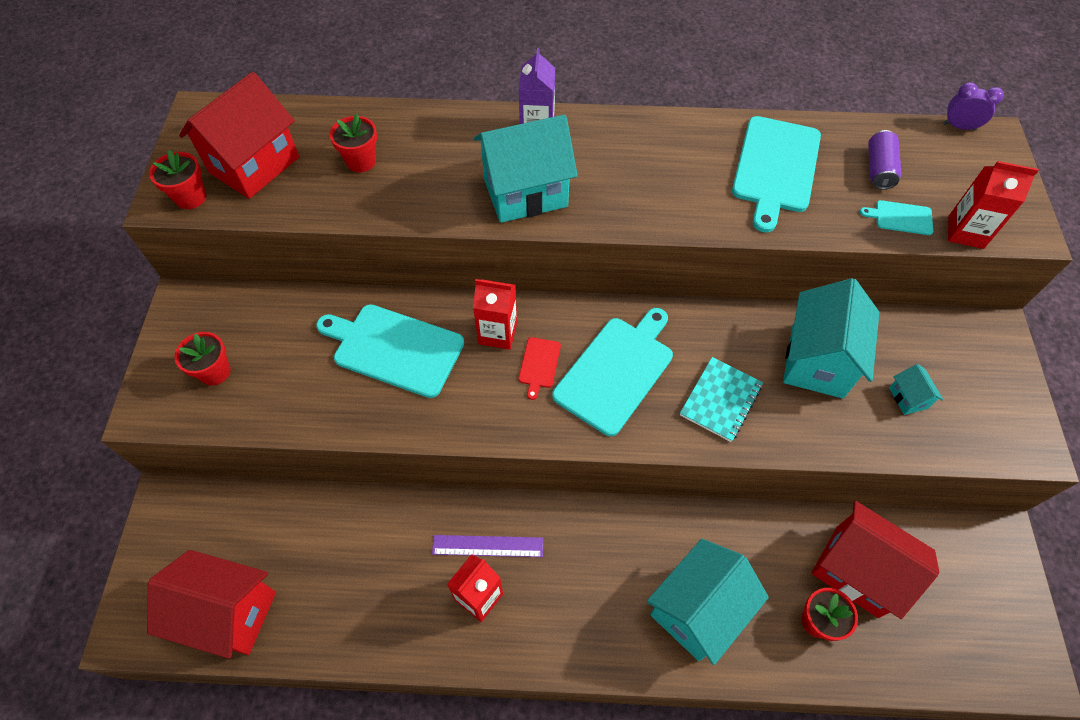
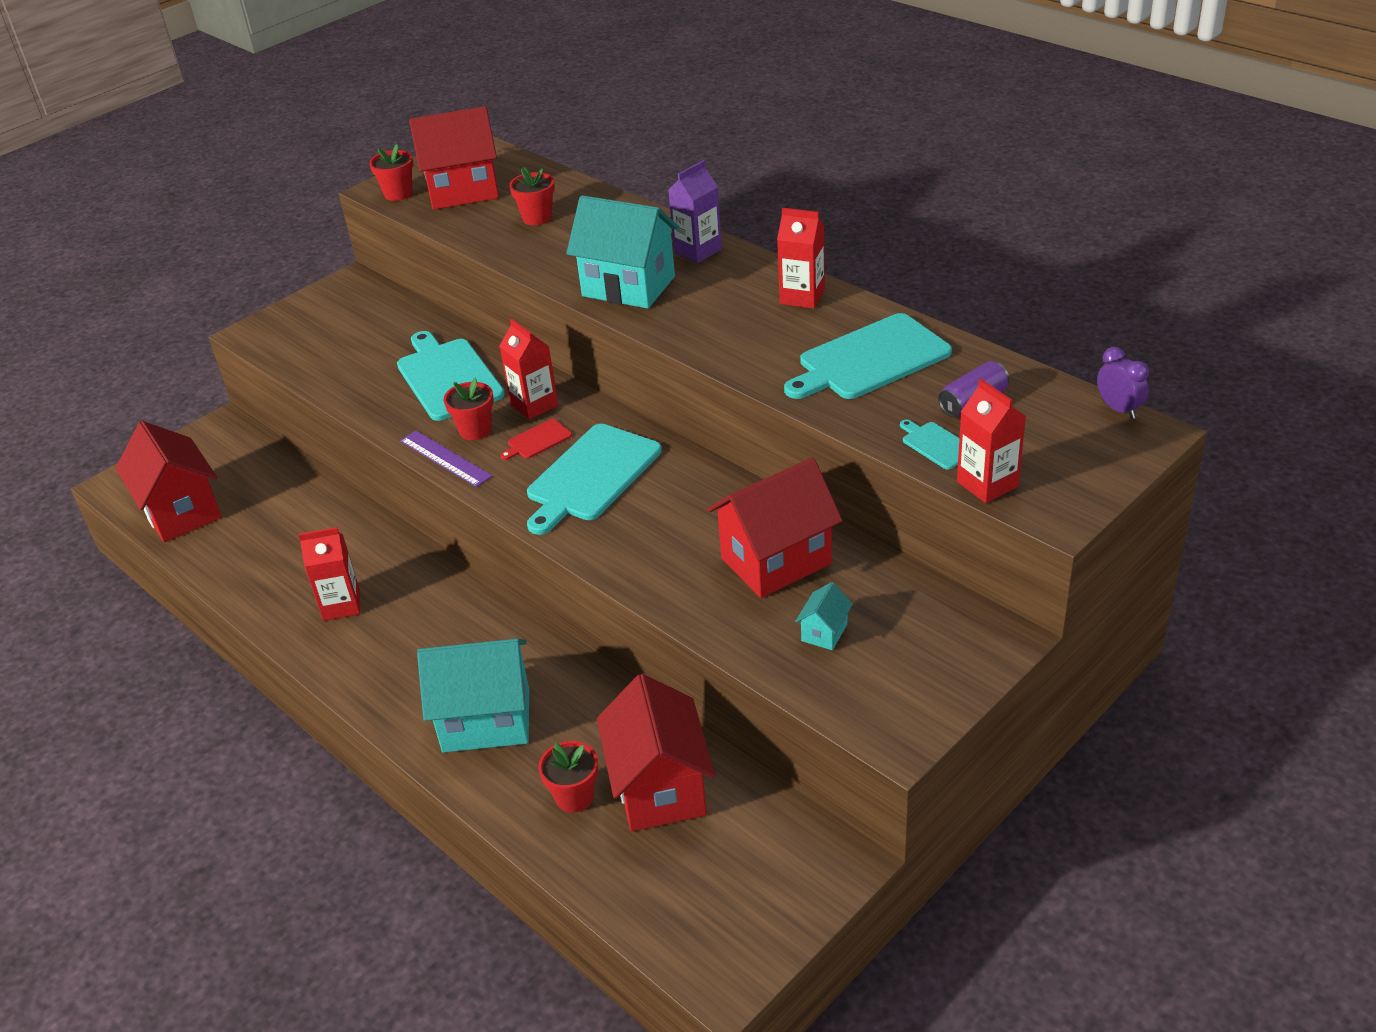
camera: 45 degrees right, 20 degrees down
red flower pot [174,332,231,386] -> red flower pot moved to [444,378,494,440]
purple ruler [432,535,543,557] -> purple ruler moved to [400,431,492,487]
turquoise cutting board [552,308,673,436] -> turquoise cutting board turned 135 degrees clockwise [527,424,662,535]
turquoise notebook [680,357,763,442] -> none
turquoise house [783,278,879,398] -> red house [707,458,843,598]
none -> red carton [777,208,825,309]

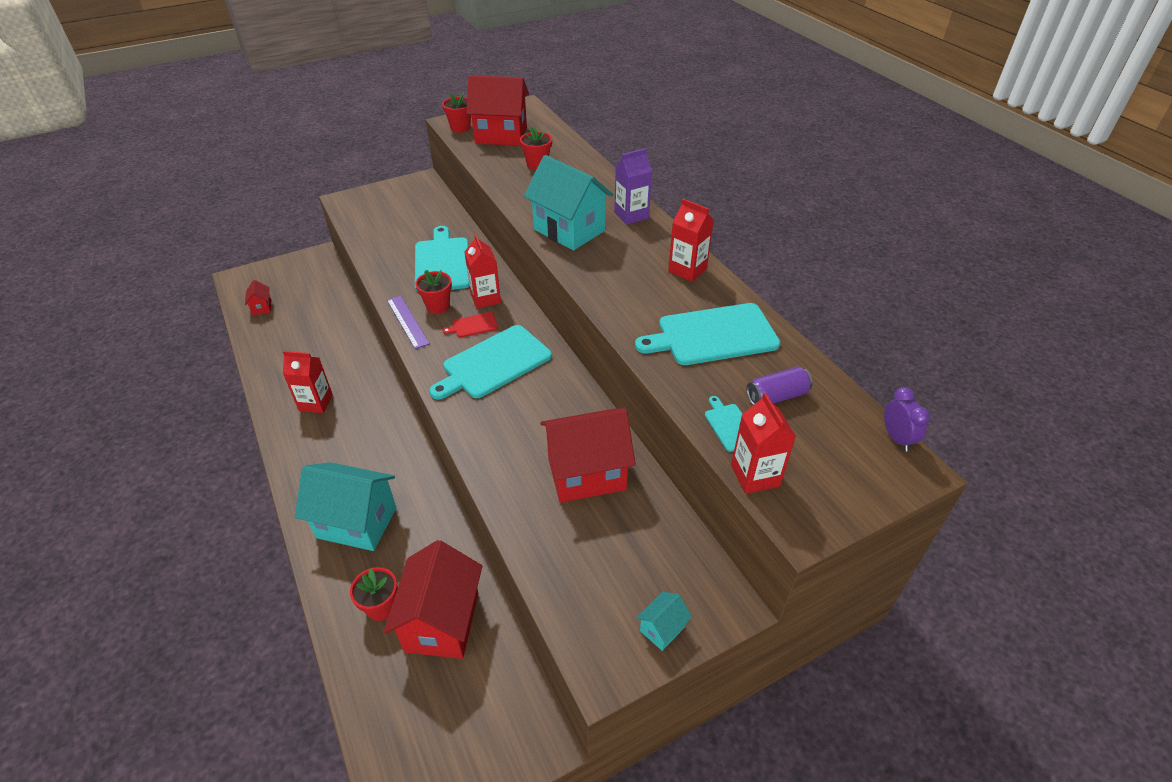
camera: 15 degrees right, 5 degrees up
red house [115,421,222,542] -> red house [245,280,271,315], size x0.44
turquoise house [795,582,853,650] -> turquoise house moved to [636,592,692,651]

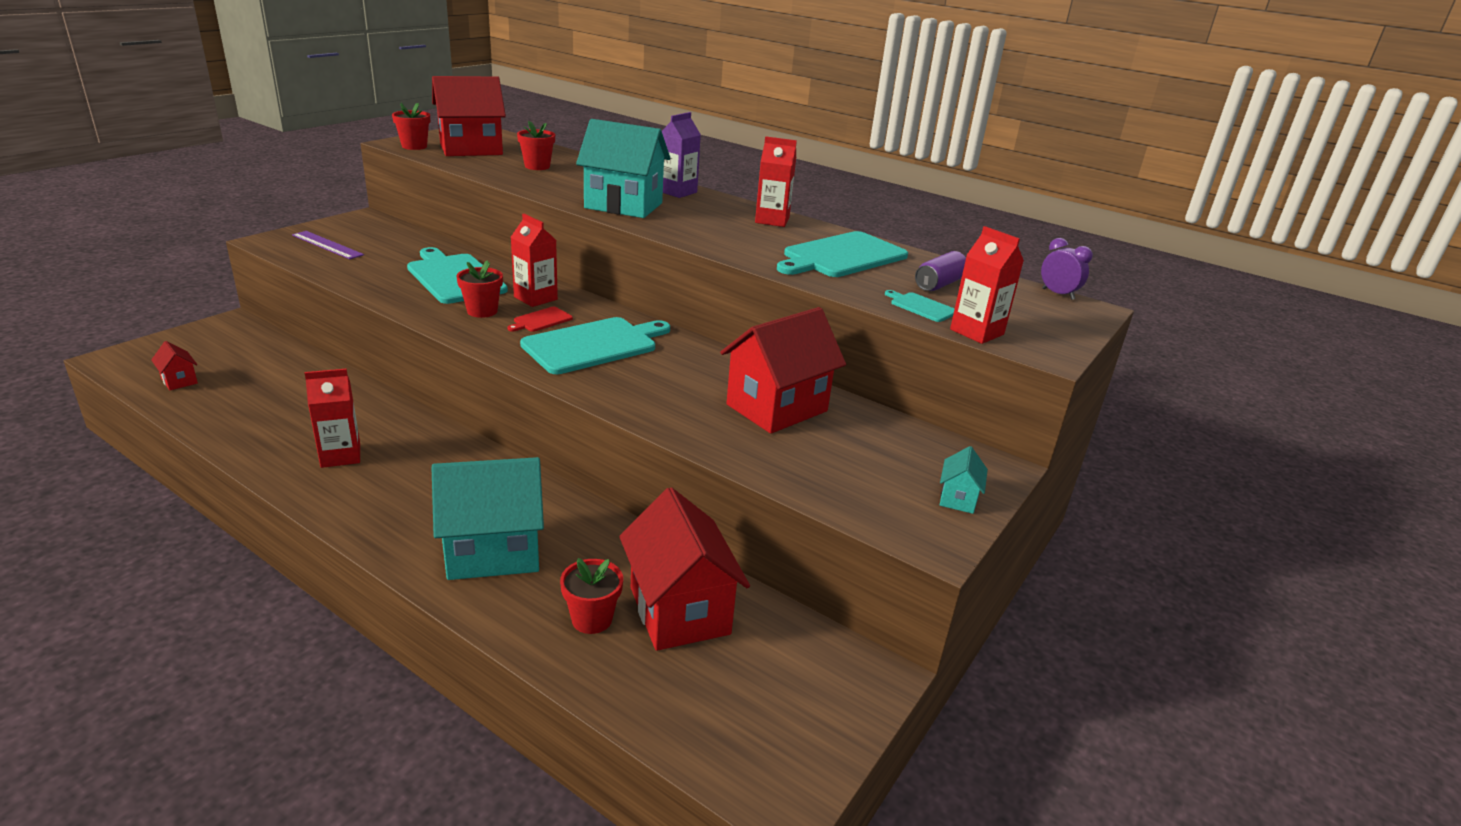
camera: 30 degrees left, 15 degrees down
purple ruler [387,296,430,349] -> purple ruler moved to [292,231,364,259]
turquoise cutting board [429,325,552,400] -> turquoise cutting board turned 150 degrees counterclockwise [520,317,670,374]

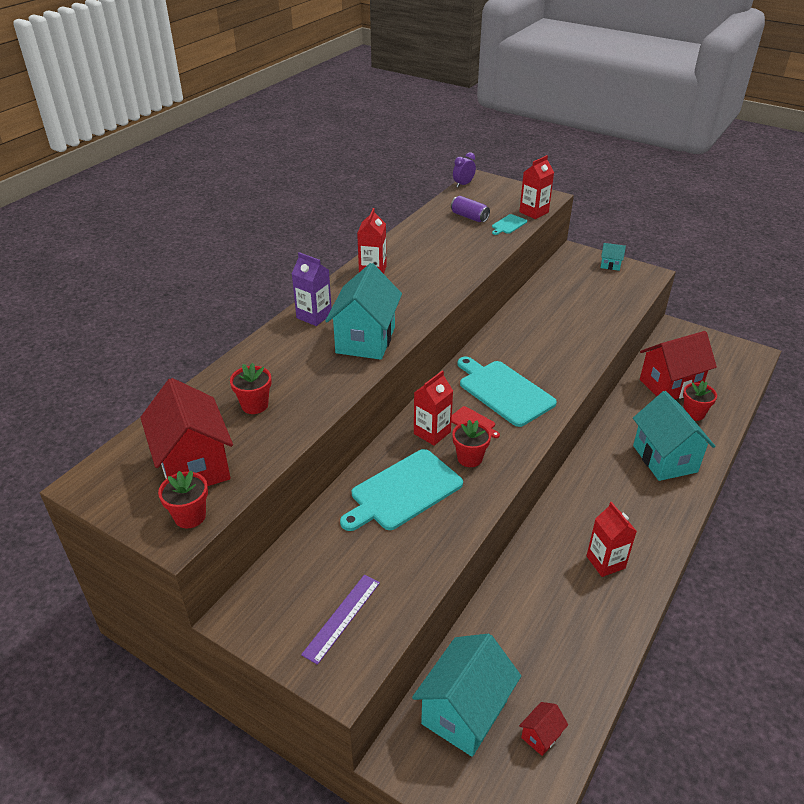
camera: 90 degrees left, 10 degrees up
red house [720,307,846,434] -> none
turquoise cutting board [777,231,908,277] -> none
none -> turquoise house [412,634,521,757]

